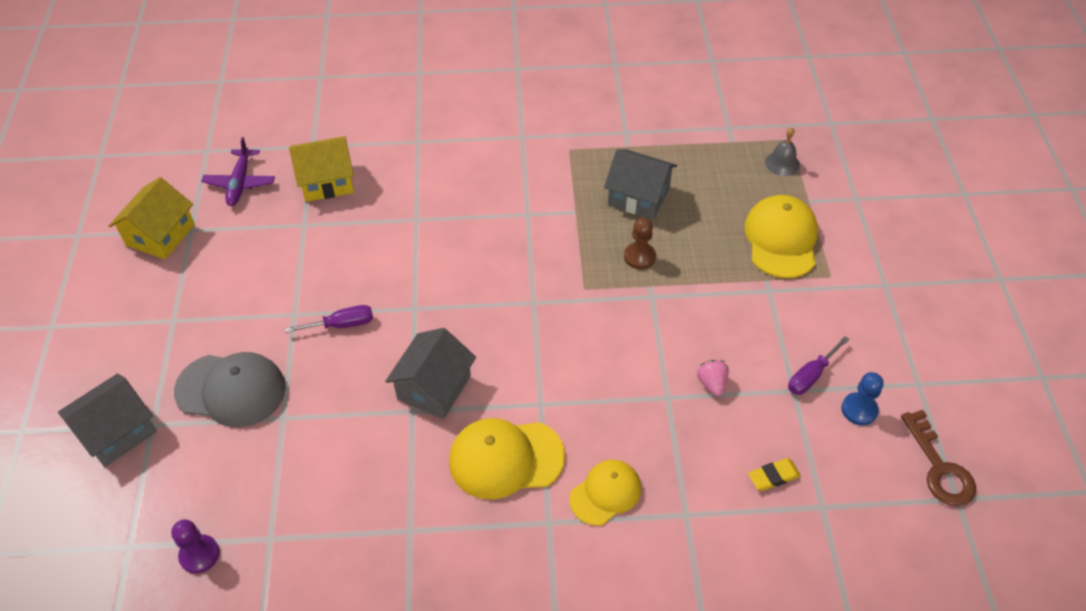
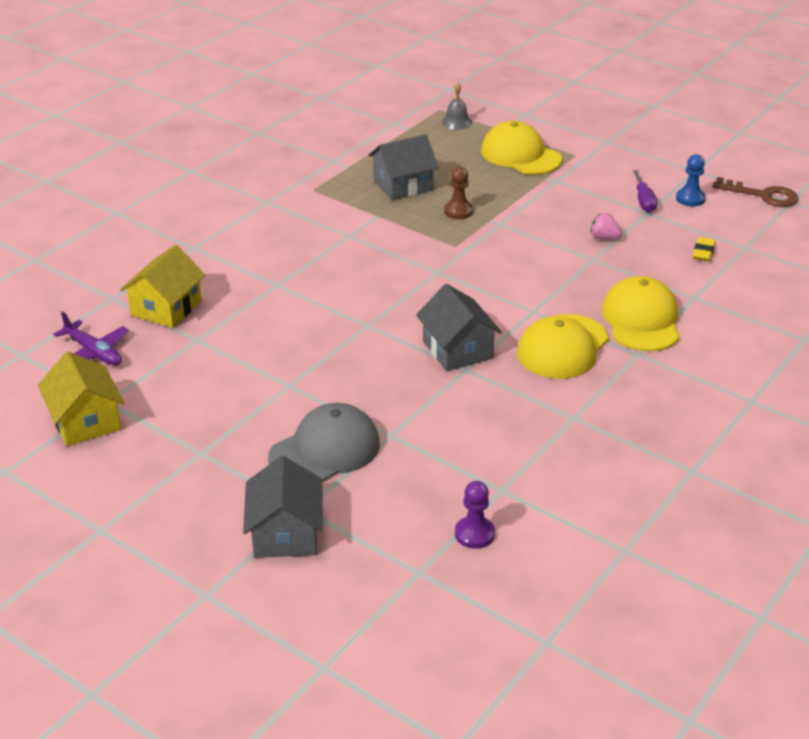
camera: 50 degrees left, 15 degrees down
purple screwdriver [285,305,373,333] -> none
yellow cap [569,460,641,526] -> yellow cap [602,276,680,351], size x1.53

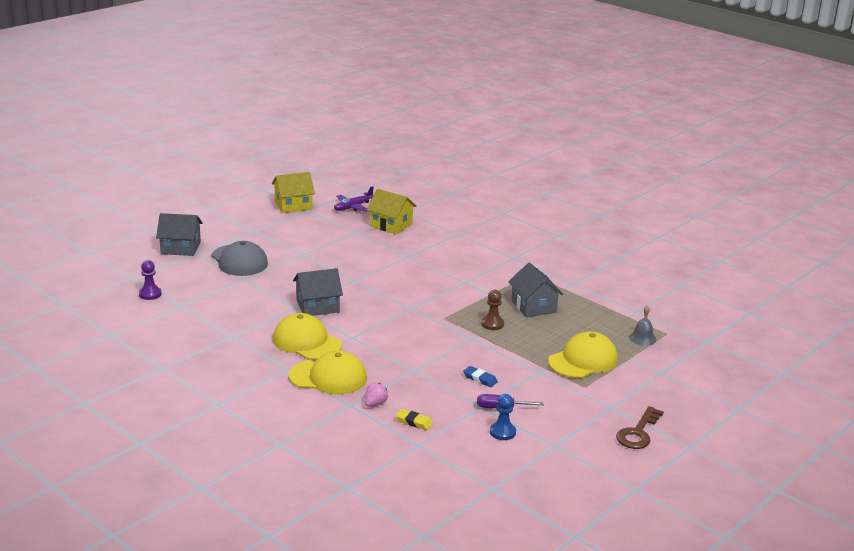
camera: 95 degrees right, 10 degrees down
pink strawberry [590,213,622,239] -> pink strawberry moved to [365,383,388,407]
brown key [712,177,799,207] -> brown key moved to [616,406,664,449]
none -> blue eraser [463,366,498,387]

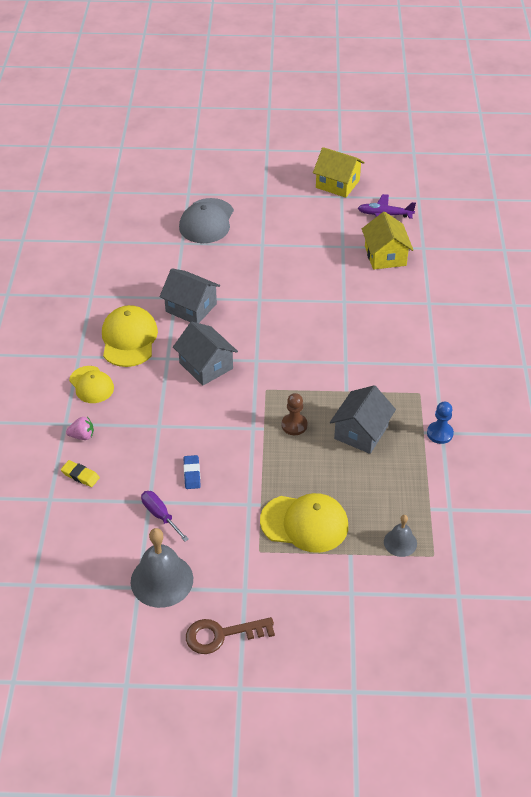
camera: 50 degrees right, 20 degrees up
purple pawn [139,260,162,300] -> none
grey house [156,213,203,256] -> grey house moved to [173,322,238,386]
yellow cap [289,351,367,394] -> yellow cap [69,366,114,403], size x0.65
yellow eraser [396,409,433,430] -> yellow eraser turned 45 degrees counterclockwise [61,460,100,487]
blue pawn [490,394,516,440] -> blue pawn moved to [427,402,454,444]
none -> grey bell [131,528,193,608]

